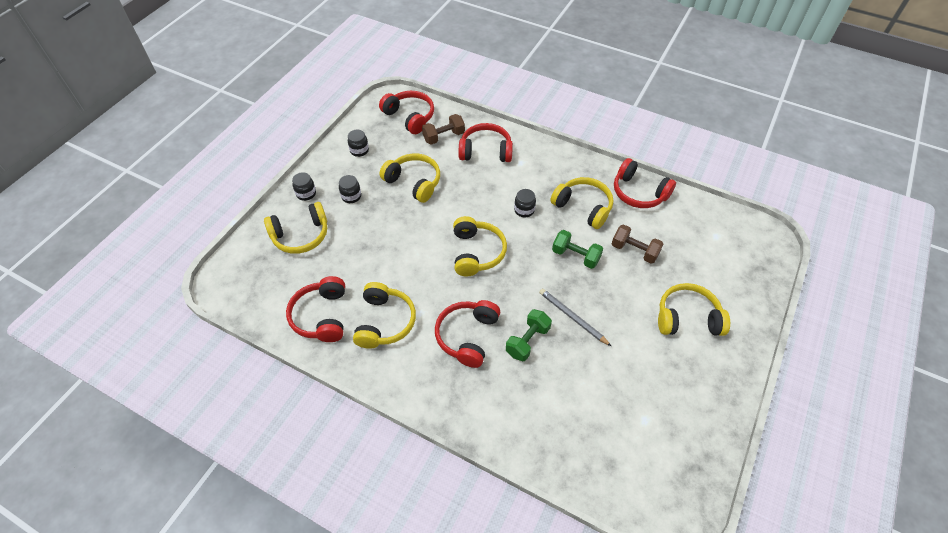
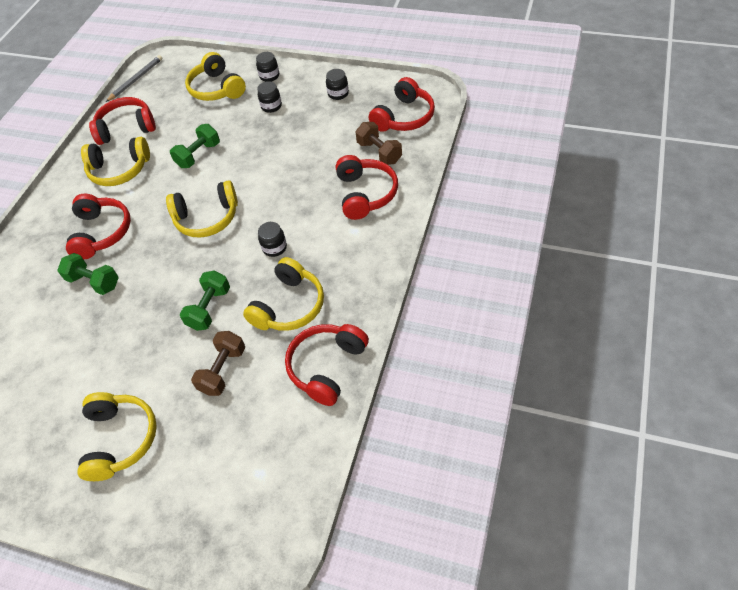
camera: 85 degrees right, 0 degrees up
yellow headphones [380,153,440,203] -> none
red headphones [435,300,500,368] -> red headphones turned 75 degrees clockwise [66,194,131,259]
grey pencil [539,289,611,346] -> grey pencil moved to [106,55,162,102]
none -> green dumbbell [170,124,220,168]

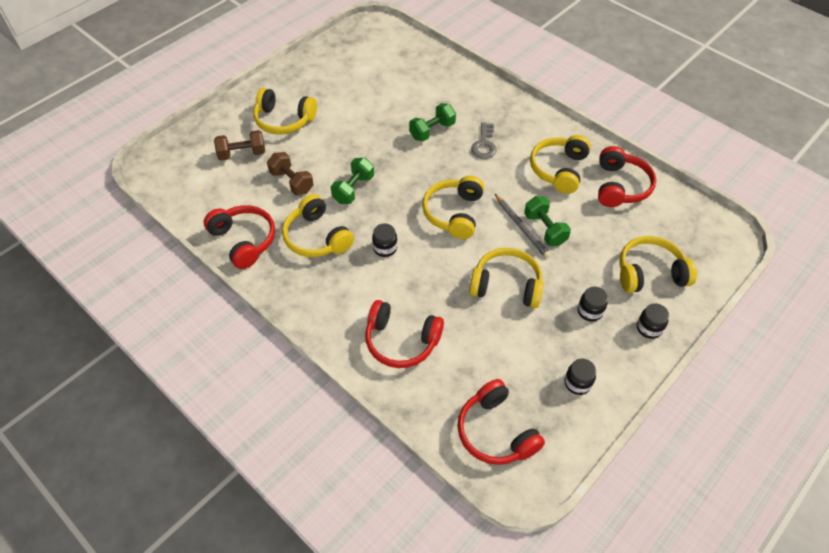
camera: 110 degrees right, 0 degrees up
red headphones [66,194,131,259] -> grey key [471,122,496,159]
grey pencil [106,55,162,102] -> grey pencil moved to [495,194,551,258]
green dumbbell [180,271,230,331] -> green dumbbell turned 75 degrees clockwise [331,158,374,204]
brown dumbbell [356,122,402,165] -> brown dumbbell moved to [214,130,265,161]
none -> yellow headphones [469,248,544,308]

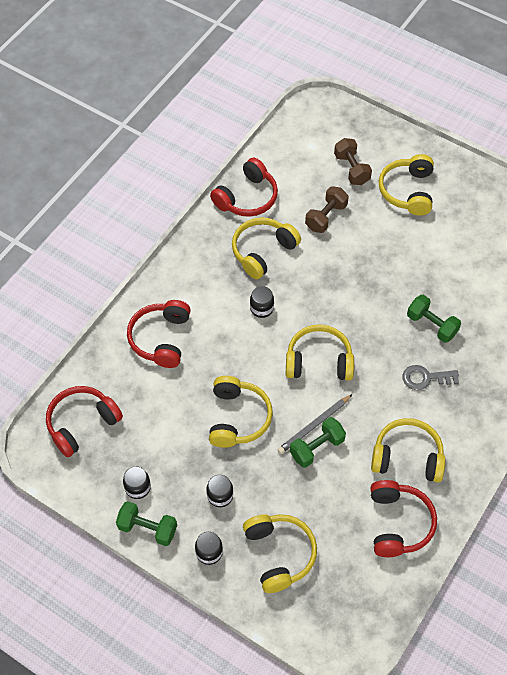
camera: 80 degrees right, 5 degrees up
green dumbbell [331,158,374,204] -> green dumbbell moved to [116,501,177,546]
red headphones [598,146,656,207] -> red headphones turned 90 degrees counterclockwise [370,480,437,557]

